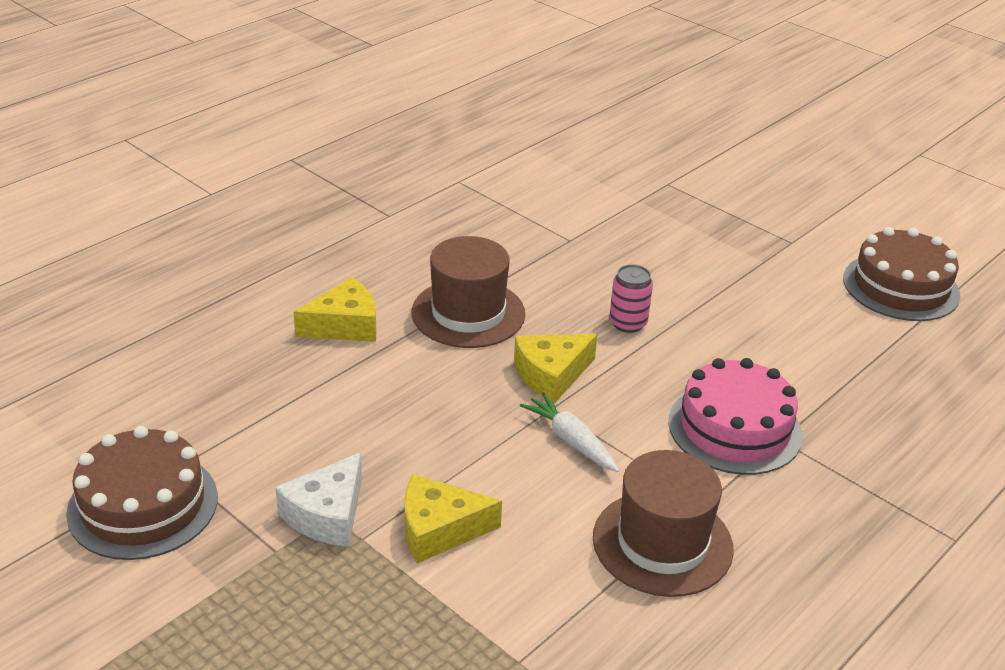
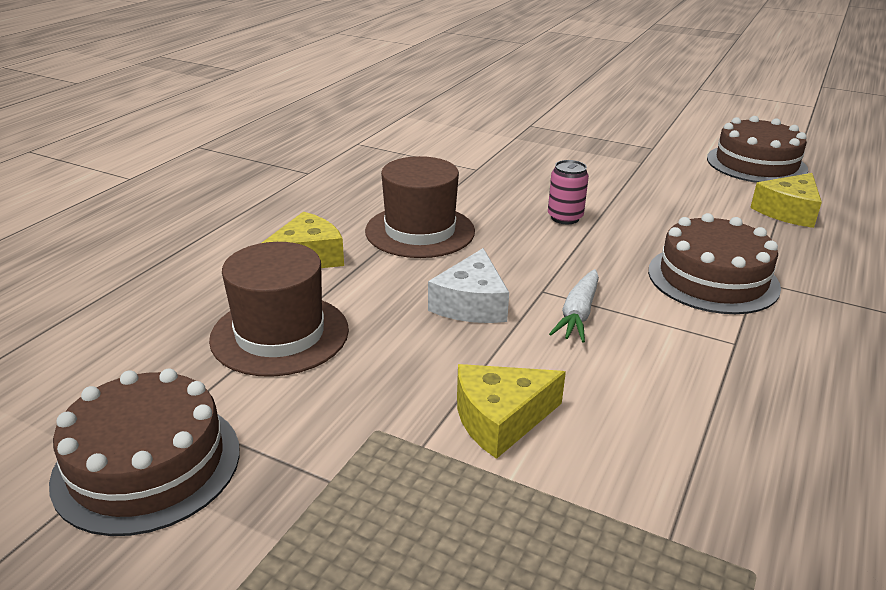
camera: 15 degrees left, 5 degrees down
white cheese [275,452,362,547] -> white cheese moved to [428,248,509,323]
yellow cheese [514,334,598,403] -> yellow cheese moved to [750,173,822,228]
white carrot [520,392,619,472] -> white carrot turned 105 degrees counterclockwise [549,269,599,343]
brown hat [593,450,734,597] -> brown hat moved to [209,242,349,377]
pink cake [668,358,803,475] -> brown cake [648,213,781,314]

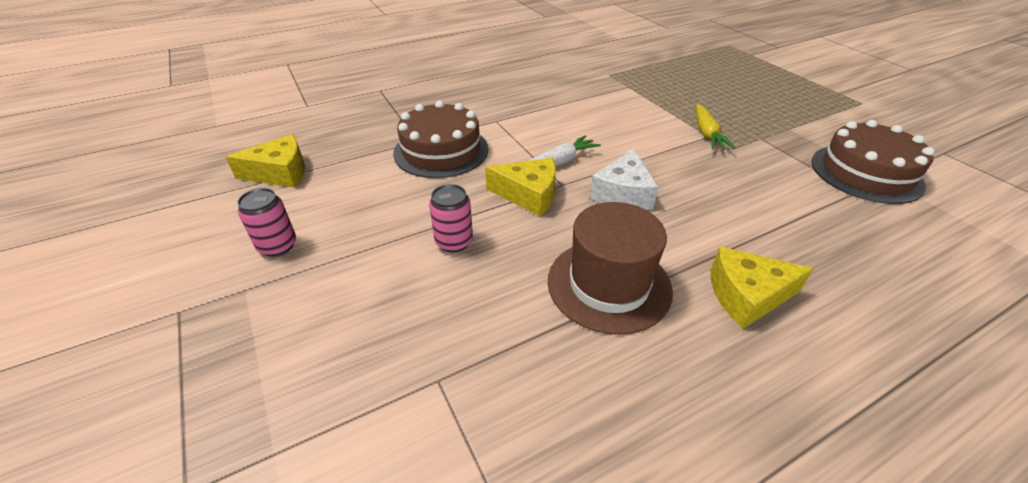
camera: 145 degrees left, 10 degrees up
brown hat [209,242,349,377] -> none
white cheese [428,248,509,323] -> white cheese turned 150 degrees clockwise [590,148,659,210]
yellow cheese [457,364,566,459] -> yellow cheese moved to [485,158,556,217]
brown cake [707,116,808,183] -> none
none -> pink can [237,188,296,257]
none -> yellow carrot [696,104,735,149]

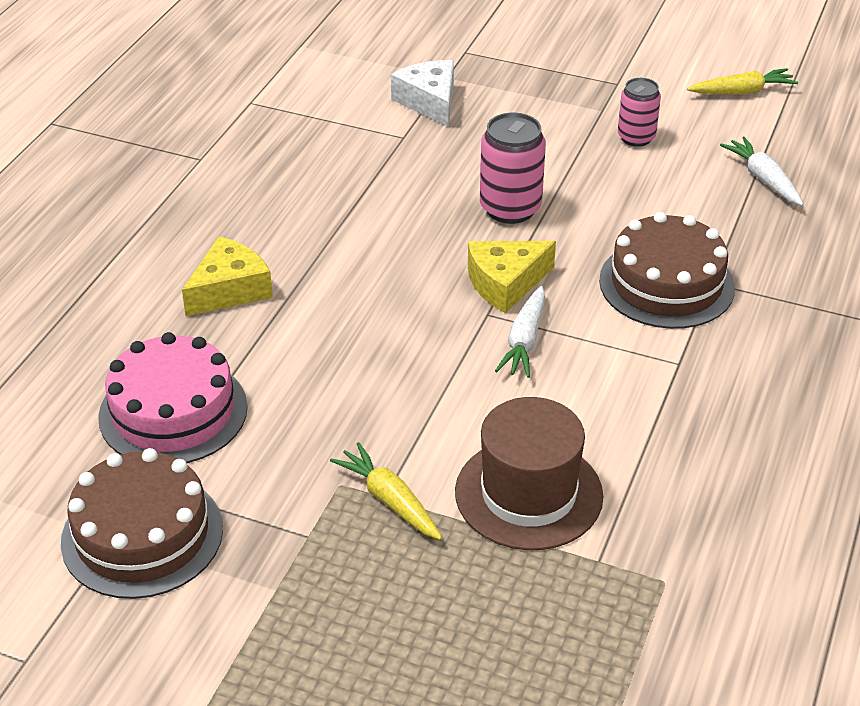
camera: 140 degrees right, 0 degrees up
yellow cheese [226,134,305,188] -> white carrot [720,137,804,206]
pink can [429,184,473,252] -> pink can [480,113,546,224], size x1.52
brown hat [548,202,673,335] -> brown hat moved to [455,397,603,550]
white cheese [590,148,659,210] -> white cheese moved to [391,60,454,127]
none -> pink cake [98,332,248,463]
none -> yellow carrot [687,68,798,95]

